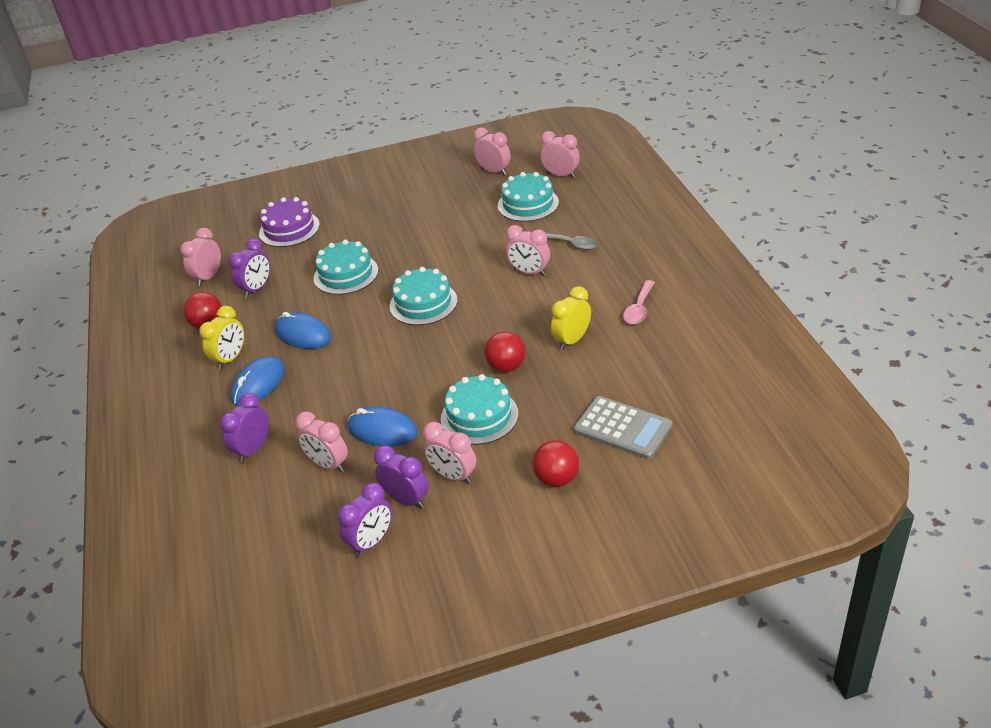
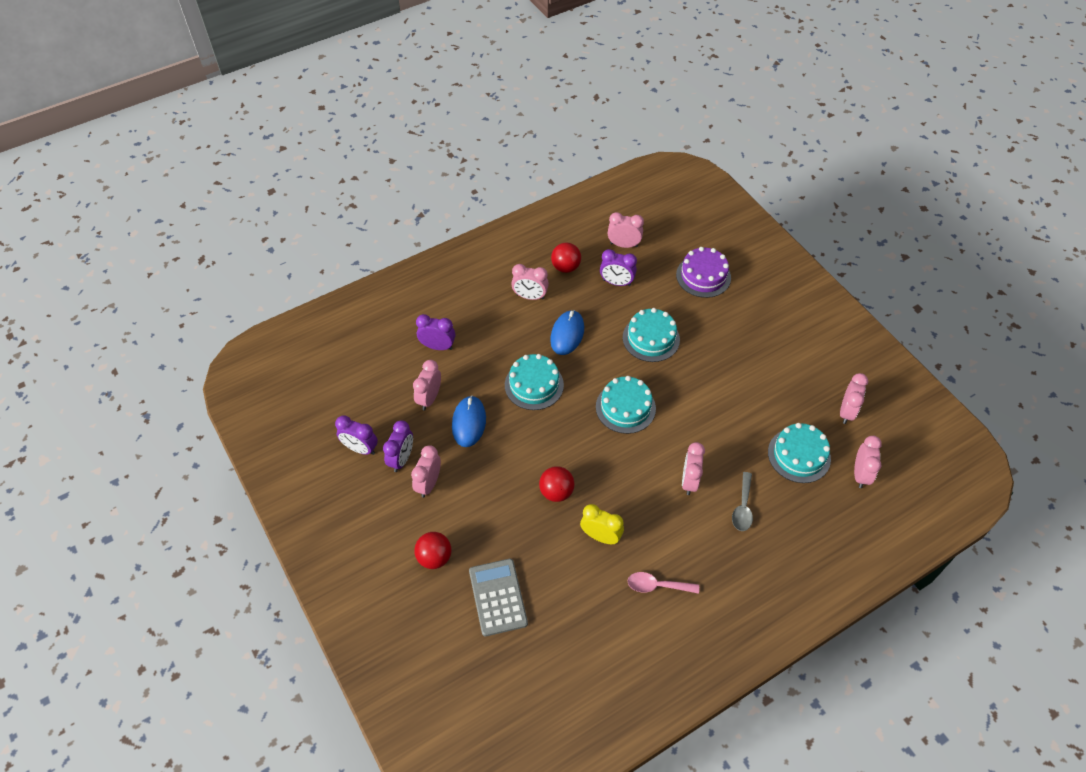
camera: 70 degrees right, 15 degrees up
yellow clock [199,306,244,369] -> pink clock [511,264,549,300]
blue mouse [230,356,285,406] -> none
turquoise cake [441,374,518,445] -> turquoise cake moved to [505,354,564,410]
grey calculator [574,396,673,459] -> grey calculator turned 150 degrees clockwise [469,559,528,636]

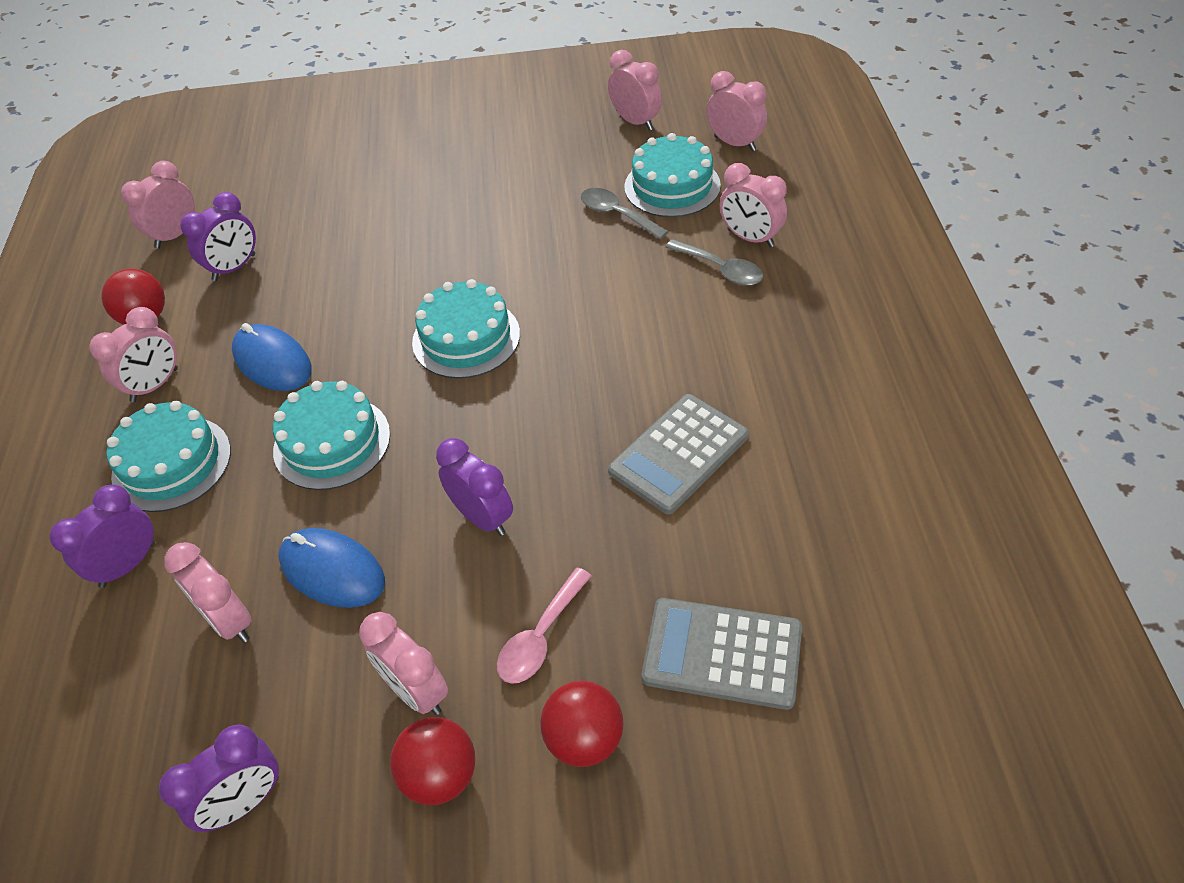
camera: 60 degrees left, 5 degrees down
purple clock [383,420,413,472] -> purple clock moved to [436,438,513,536]
red ball [539,466,574,502] -> red ball moved to [390,717,476,805]
yellow clock [580,504,624,544] -> grey calculator [608,394,749,514]
turquoise cake [623,308,680,362] -> turquoise cake moved to [107,401,231,512]
pink spoon [628,572,699,594] -> pink spoon moved to [497,567,592,684]
purple cake [676,247,731,298] -> none
pink clock [682,442,705,495] -> pink clock moved to [720,163,787,247]
none -> grey spoon [581,188,669,239]

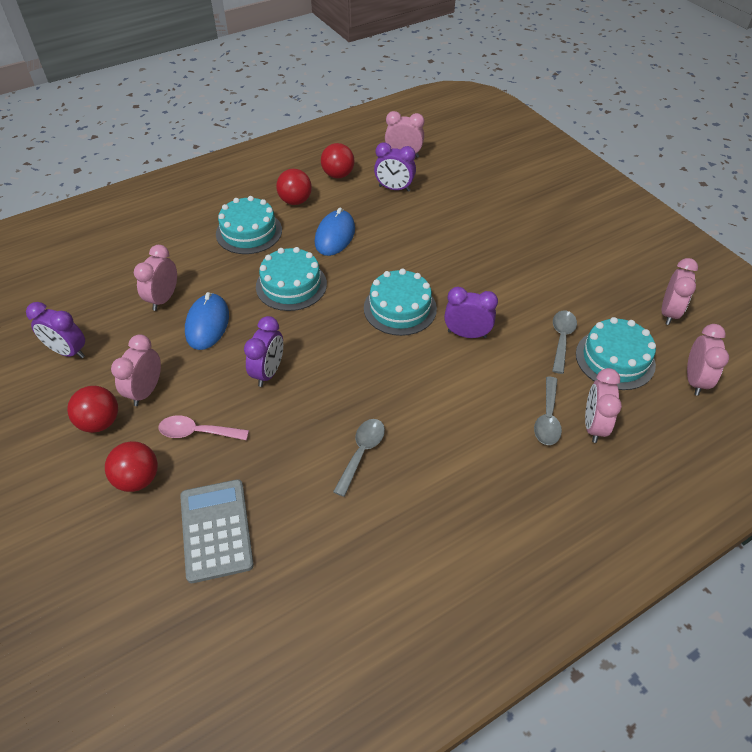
camera: 60 degrees right, 0 degrees up
purple clock [49,484,155,588] -> purple clock moved to [444,287,498,338]
pink clock [89,307,178,402] -> red ball [276,169,312,205]
grey calculator [608,394,749,514] -> grey spoon [333,419,385,497]

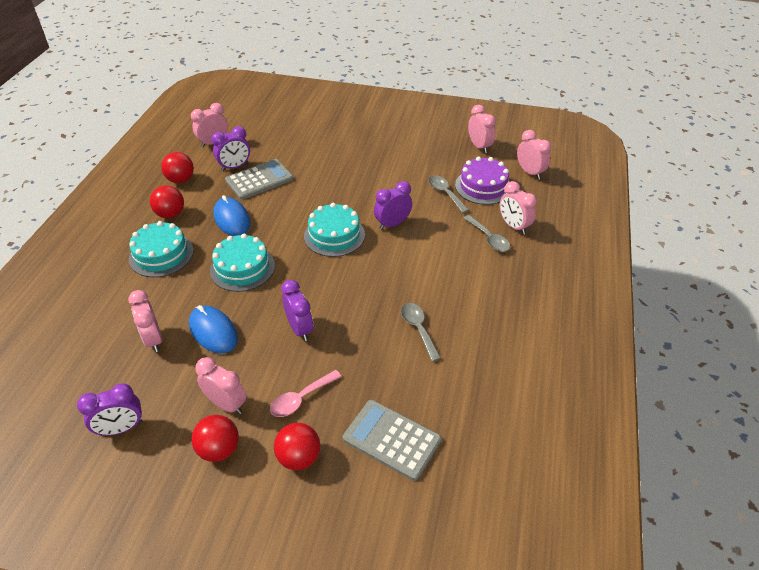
camera: 45 degrees left, 5 degrees down
pink clock [111,335,161,406] -> pink clock turned 150 degrees clockwise [196,357,246,414]
turquoise cake [576,317,656,390] -> purple cake [455,156,509,205]
none -> grey calculator [225,159,294,200]

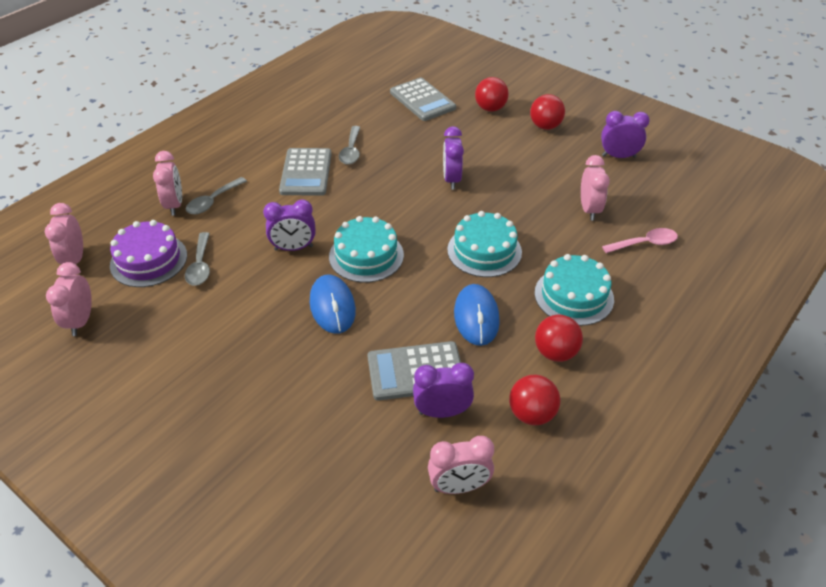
camera: 155 degrees left, 0 degrees up
blue mouse [189,305,238,354] -> blue mouse moved to [310,275,356,334]
pink clock [196,357,246,414] -> none
pink spoon [270,370,342,417] -> pink spoon moved to [602,228,678,253]
grey spoon [464,215,510,252] -> grey spoon turned 135 degrees counterclockwise [186,177,247,214]
none -> grey calculator [279,148,332,196]

